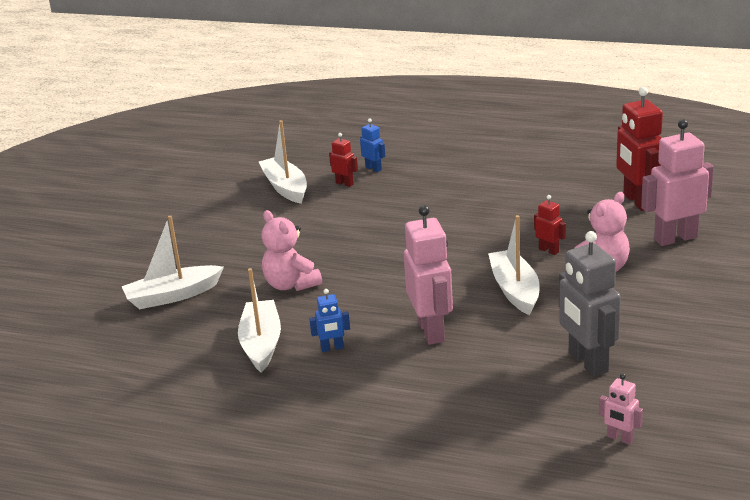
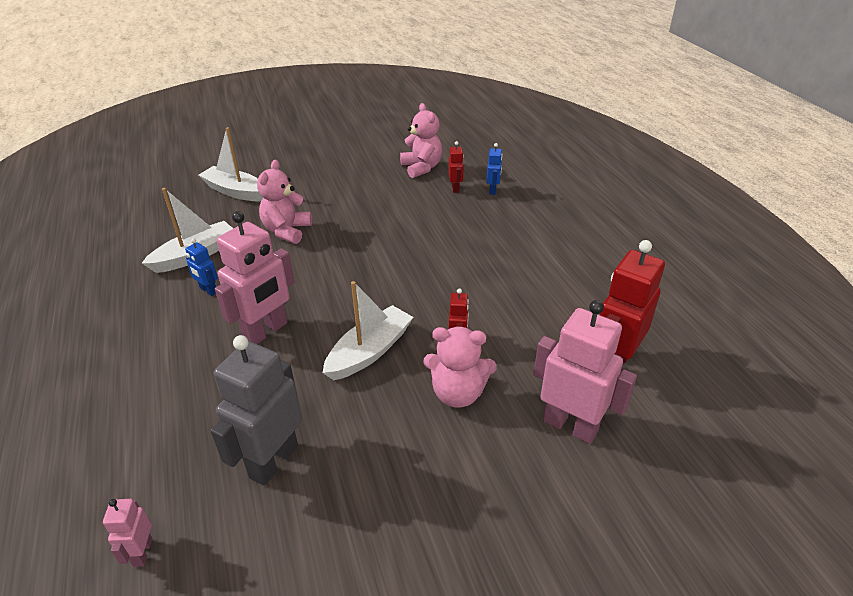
camera: 50 degrees right, 10 degrees up
white boat [259,120,307,204] -> pink teddy bear [400,103,442,178]

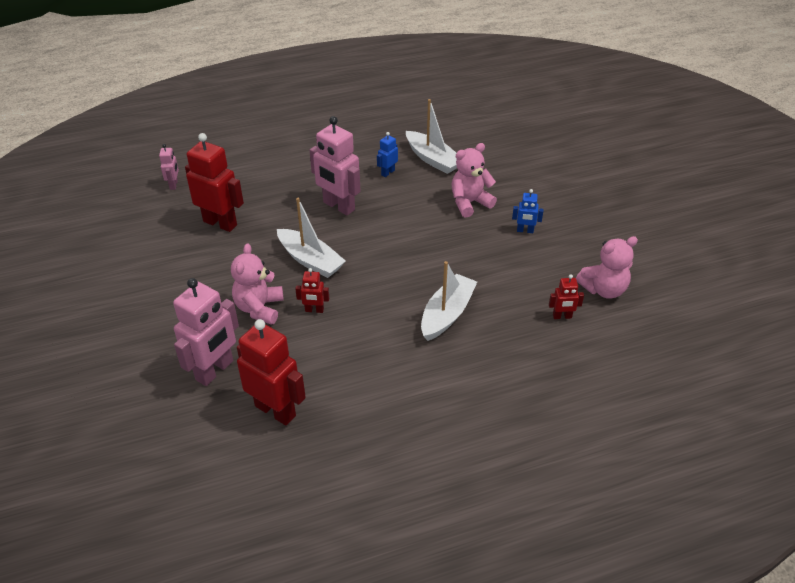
camera: 90 degrees right, 5 degrees up
pink robot [103,499,152,567] -> pink robot turned 90 degrees clockwise [159,144,179,190]
white boat [199,127,263,201] -> white boat moved to [421,261,477,341]
grey robot [211,335,302,486] -> red robot [185,133,244,232]
pink teddy bear [257,160,312,244] -> pink teddy bear turned 45 degrees counterclockwise [452,143,497,218]
blue robot [487,143,503,195] -> blue robot moved to [512,189,544,233]

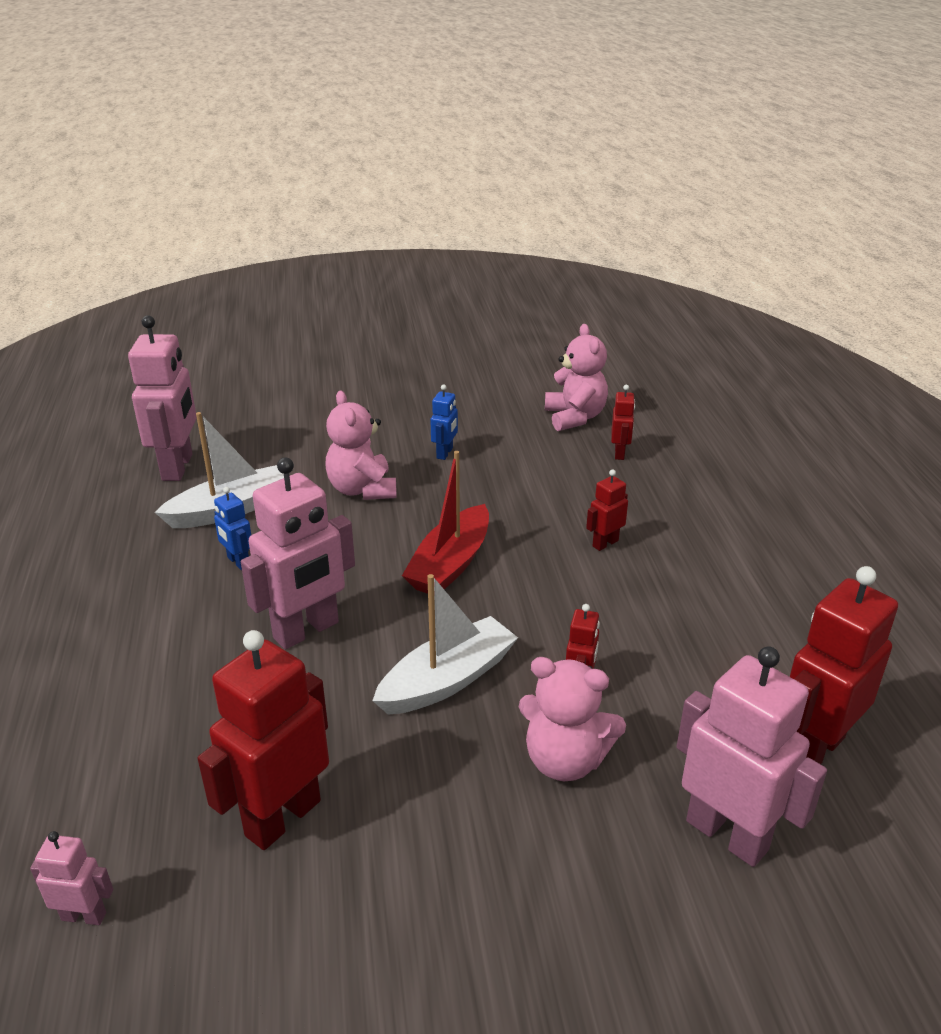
camera: 80 degrees left, 10 degrees down
white boat [421,261,477,341] -> red robot [586,469,628,551]
none -> pink robot [128,315,197,481]
none -> red boat [402,451,489,594]

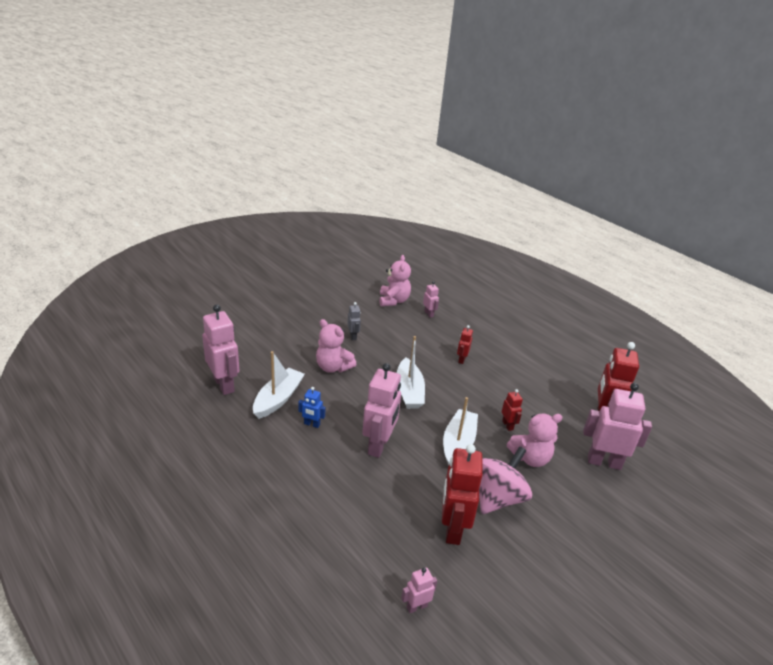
camera: 35 degrees left, 0 degrees up
red boat [402,451,489,594] -> white boat [397,336,425,409]
blue robot [430,384,458,460] -> grey robot [348,302,361,340]
pink teddy bear [545,324,608,431] -> pink teddy bear turned 45 degrees clockwise [380,255,411,306]
red robot [611,385,635,460] -> pink robot [423,281,439,318]
none -> pink spinning top [479,446,532,514]

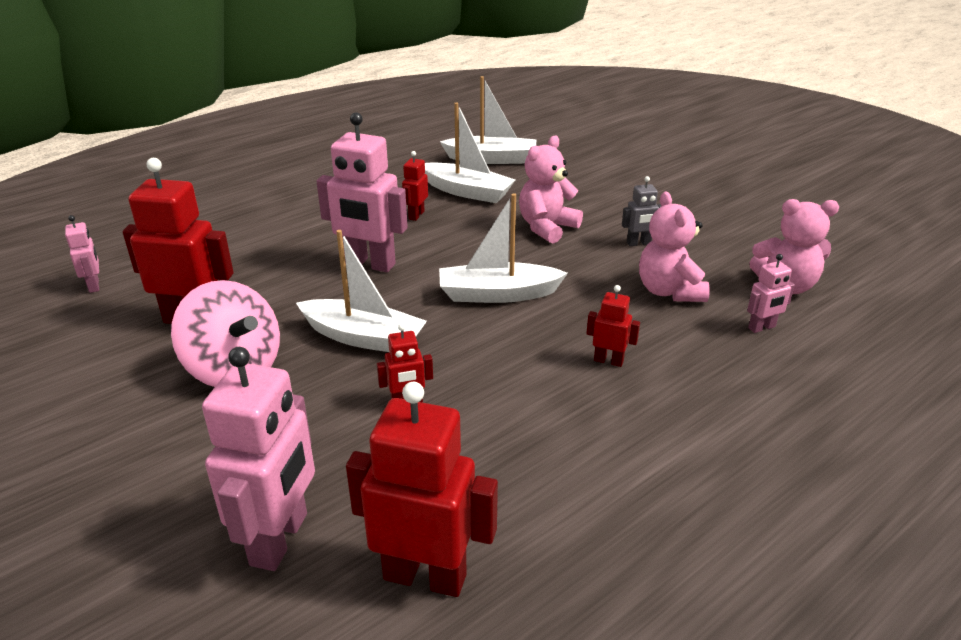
camera: 95 degrees right, 0 degrees up
pink robot [202,304,240,395] -> white boat [440,76,536,164]
blue robot [298,387,326,428] -> red robot [402,151,428,221]
pink teddy bear [507,414,563,467] -> pink teddy bear moved to [639,192,710,302]

